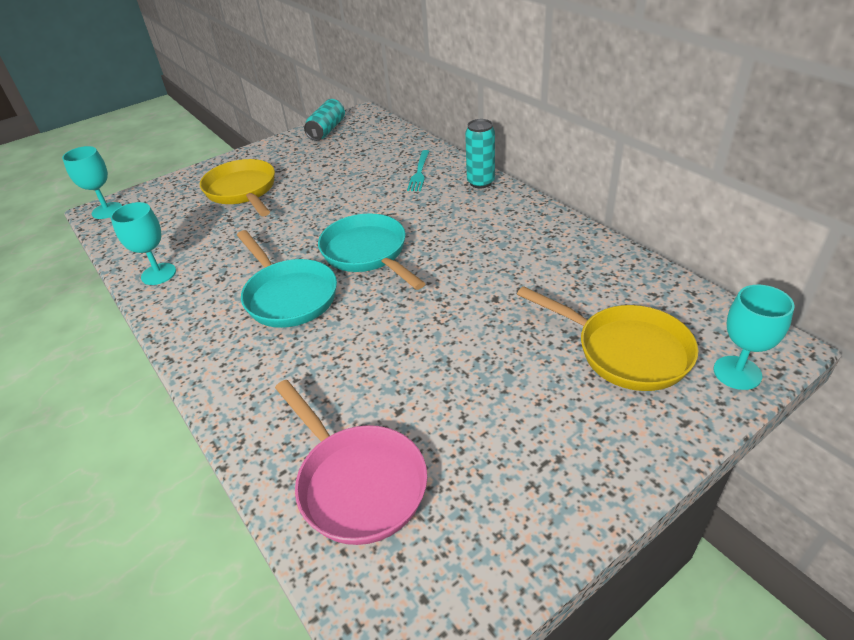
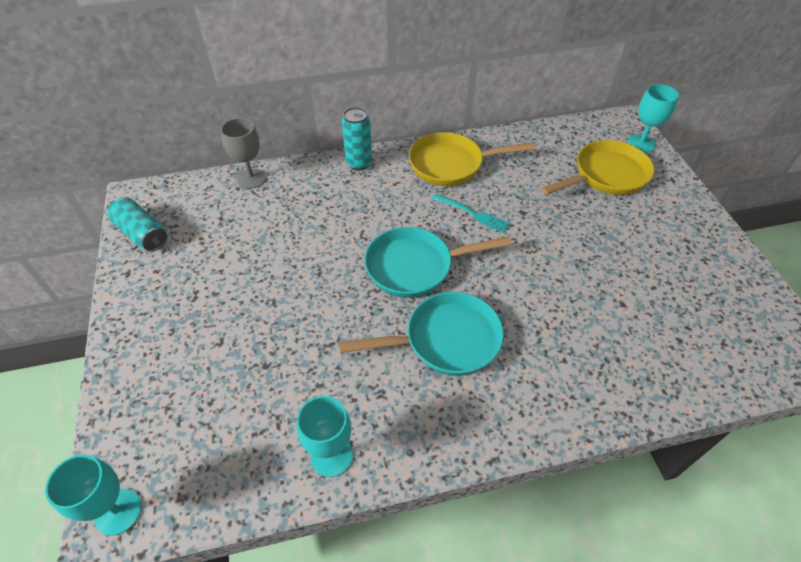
camera: 70 degrees left, 10 degrees up
yellow pan [200,159,275,216] -> yellow pan moved to [409,132,535,186]
pink pan [275,380,427,545] -> none
turquoise fork [407,150,430,191] -> turquoise fork moved to [432,193,510,233]
none -> grey goblet [221,118,266,189]

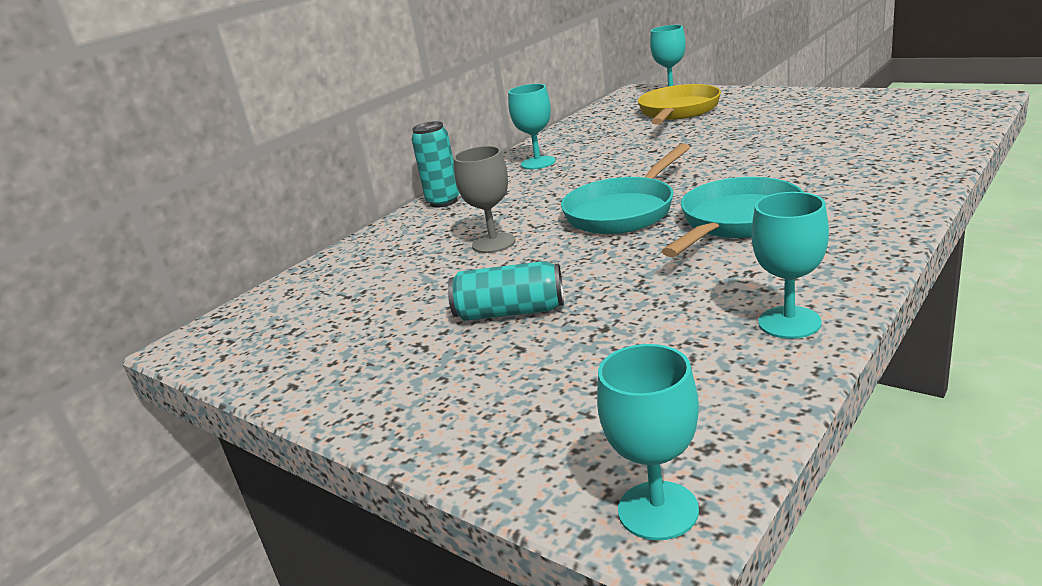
camera: 35 degrees left, 25 degrees down
turquoise can [107,197,167,251] -> turquoise can moved to [448,261,564,321]
grey goblet [221,118,266,189] -> grey goblet moved to [454,146,516,253]
yellow pan [409,132,535,186] -> turquoise goblet [508,84,555,169]
turquoise fork [432,193,510,233] -> none

